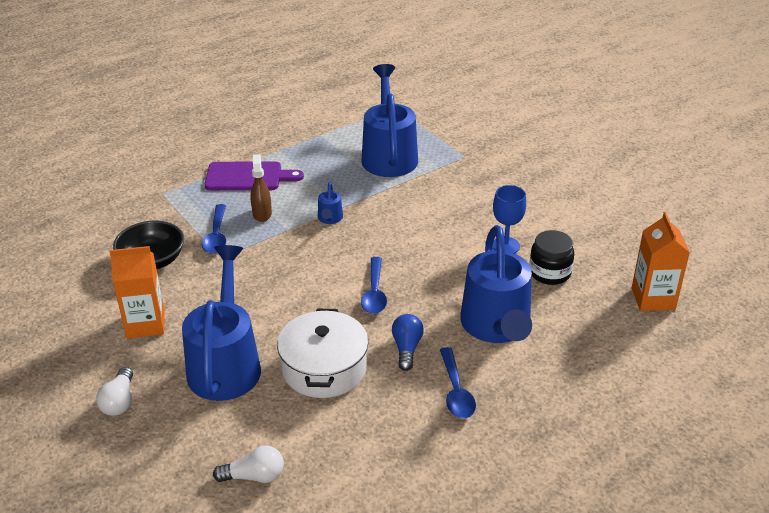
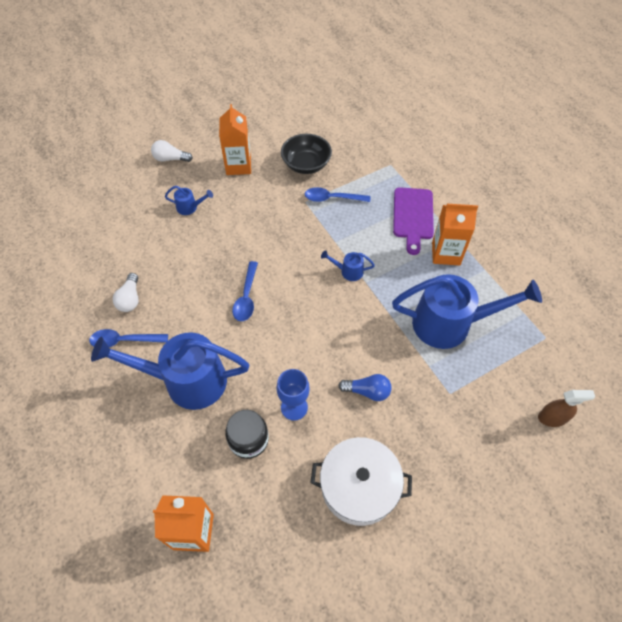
camera: 95 degrees right, 20 degrees up
blue watering can [182,245,261,401] -> blue watering can [165,186,213,215], size x0.41
white light bulb [213,445,284,483] -> white light bulb moved to [112,273,139,312]
brown spray bottle [250,154,272,222] -> brown spray bottle moved to [538,390,595,427]
white pot [277,309,368,398] -> white pot moved to [310,437,412,526]
blue spoon [361,257,387,314] -> blue spoon turned 90 degrees counterclockwise [232,261,258,321]
blue light bulb [392,314,424,371] -> blue light bulb moved to [338,374,392,401]
none -> orange carton [432,204,478,265]

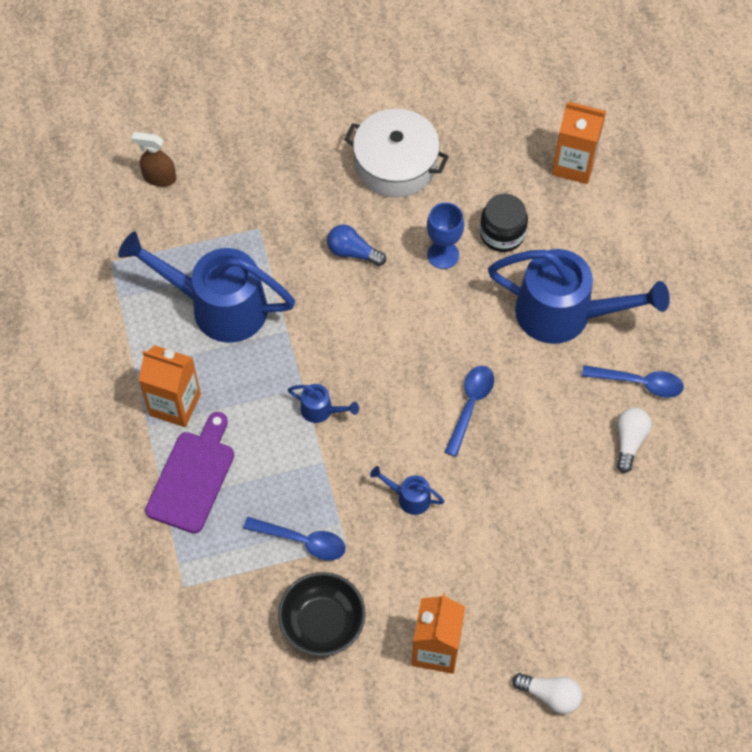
camera: 165 degrees left, 5 degrees up
blue watering can [165,186,213,215] -> blue watering can moved to [370,466,444,515]

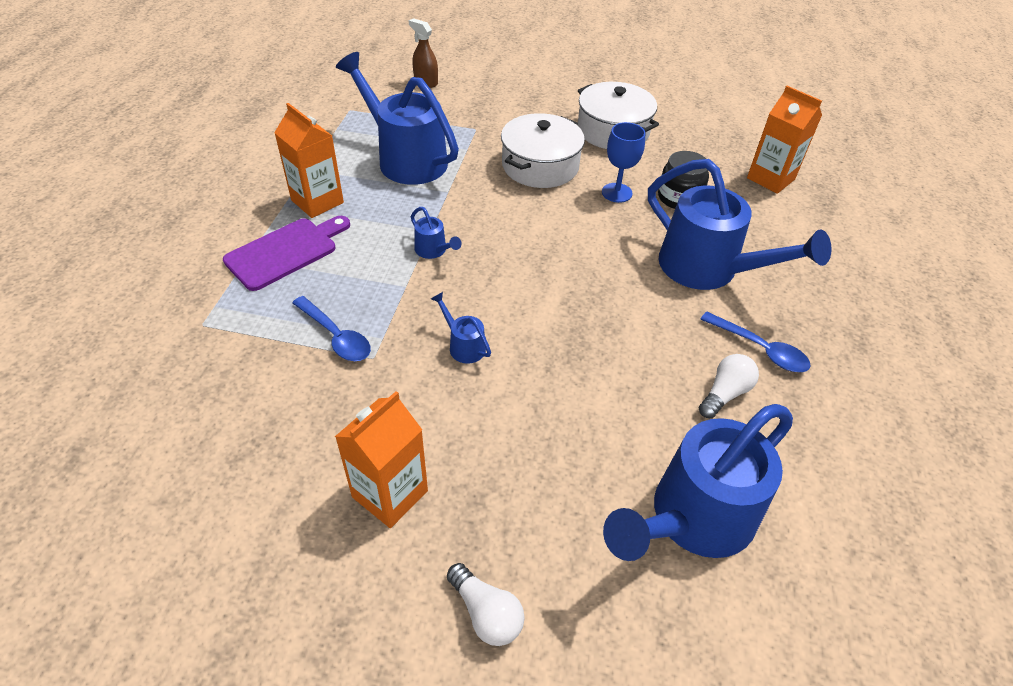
camera: 25 degrees right, 15 degrees down
black bowl [278,572,366,656] -> none
blue light bulb [327,225,386,266] -> white pot [501,113,585,188]
blue spoon [445,365,494,457] -> none
none -> blue watering can [603,404,793,561]

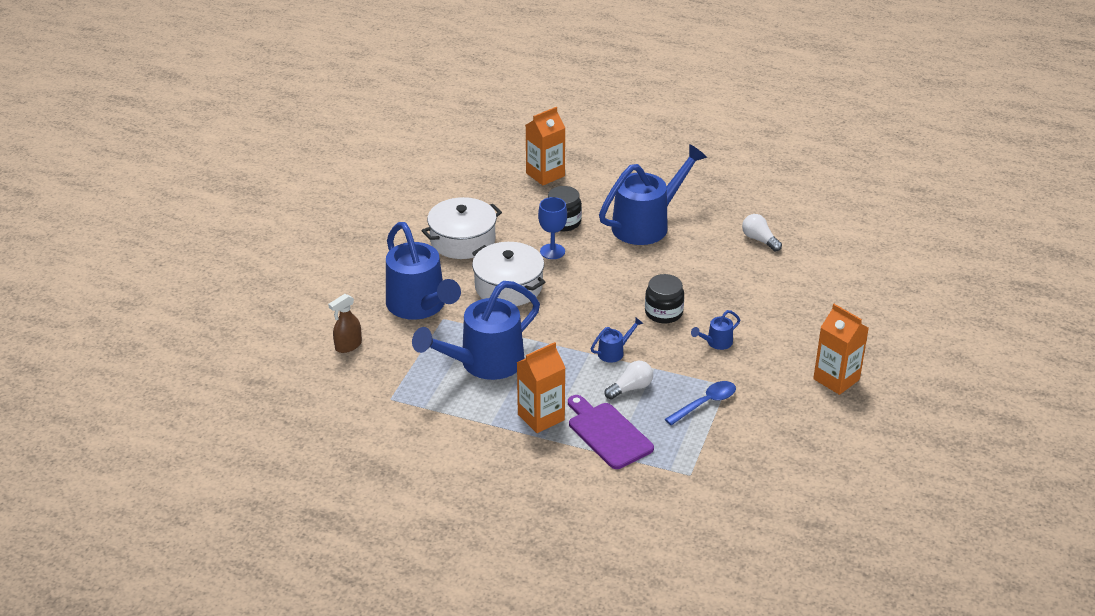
camera: 80 degrees left, 10 degrees down
white light bulb [447,563,524,646] -> white light bulb moved to [604,361,653,399]
blue watering can [603,404,793,561] -> blue watering can moved to [386,222,461,320]
blue spoon [700,312,811,372] -> none
none -> black jar [645,274,684,323]

